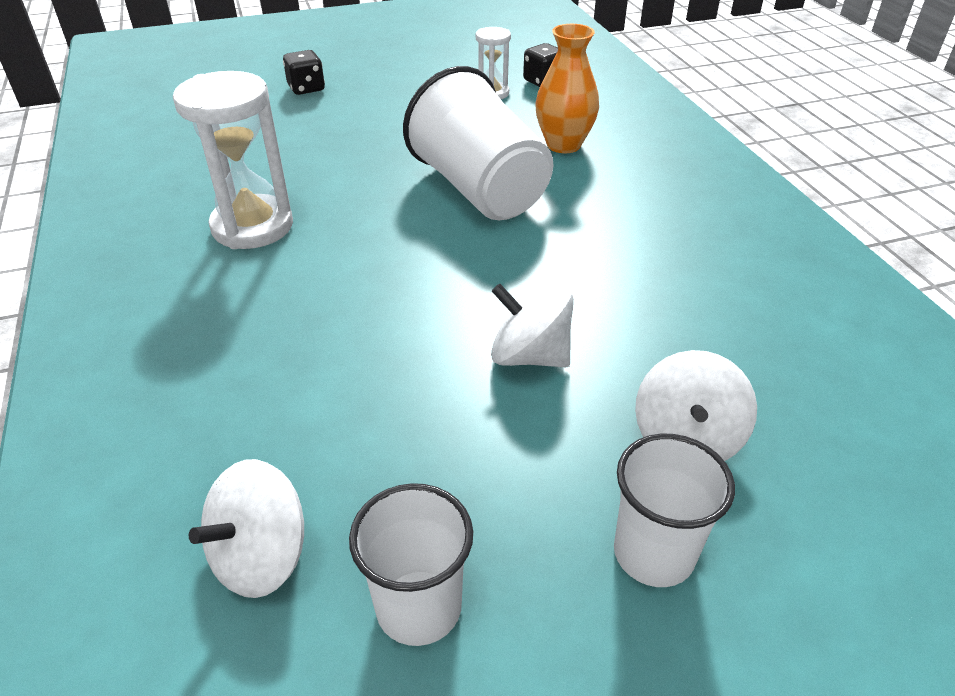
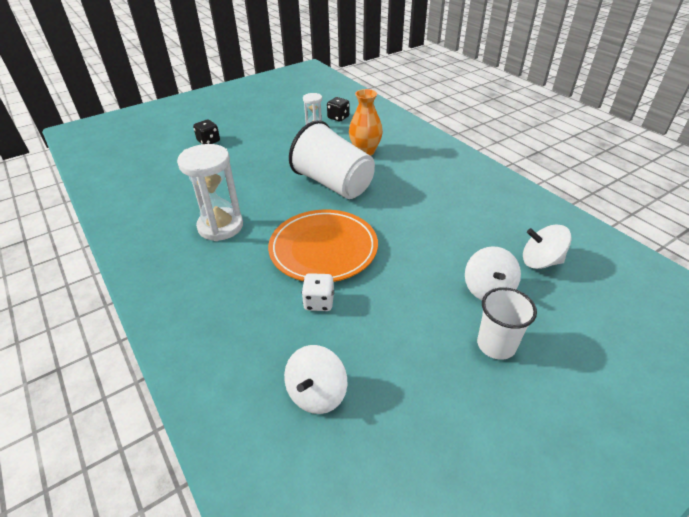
camera: 15 degrees left, 0 degrees up
white cup [349,483,473,646] -> none
white spinning top [491,284,574,367] -> white spinning top moved to [523,224,572,269]
none -> orange plate [268,210,378,282]
none -> white dice [302,273,334,311]

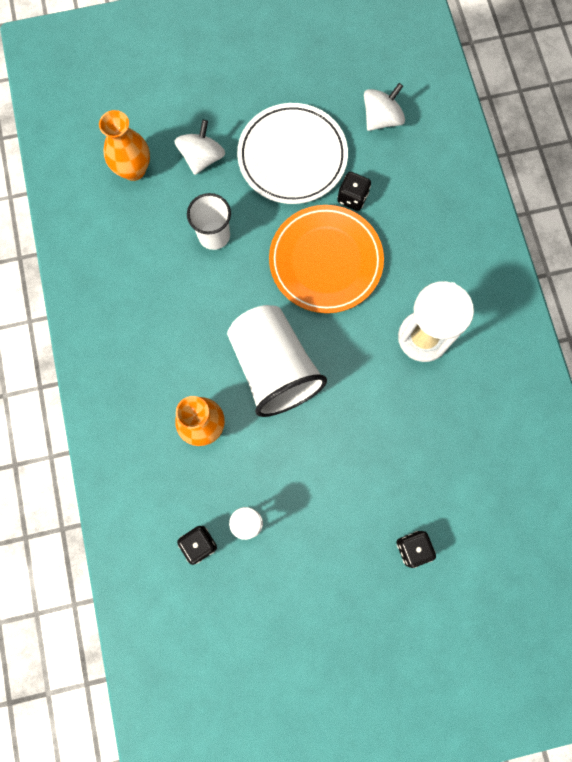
camera: 160 degrees left, 35 degrees up
white dice [302,273,334,311] -> black dice [337,172,371,211]
white cup [477,287,537,360] -> white cup moved to [187,193,231,250]
white spinning top [523,224,572,269] -> orange vase [99,110,150,181]
none -> white plate [237,103,348,204]

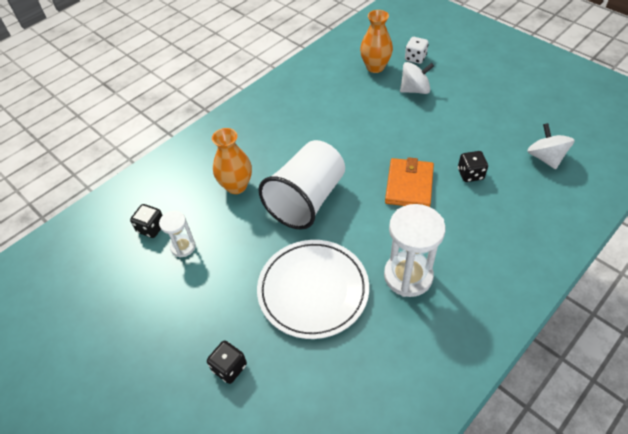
camera: 60 degrees right, 25 degrees down
white cup [187,193,231,250] -> none
white plate [237,103,348,204] -> white plate moved to [257,240,369,339]
orange plate [269,205,384,313] -> orange wallet [385,157,434,207]
white spinning top [364,83,405,131] -> white spinning top turned 120 degrees counterclockwise [527,123,575,169]
none -> white dice [405,37,429,64]

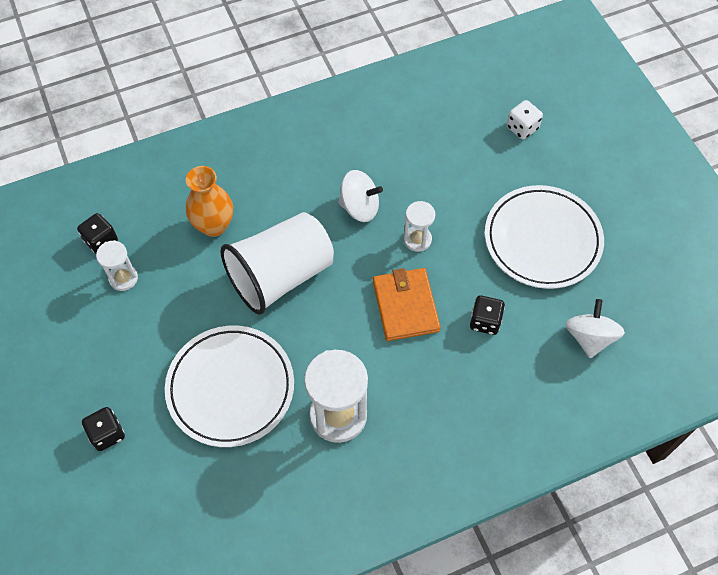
camera: 20 degrees right, 10 degrees up
orange vase [360,10,393,73] -> none
orange wallet [385,157,434,207] -> orange wallet turned 45 degrees counterclockwise [373,268,441,341]
white spinning top [400,62,434,94] -> white spinning top moved to [338,170,383,222]
none -> white hourglass [404,201,435,252]
none -> white plate [485,185,604,289]

